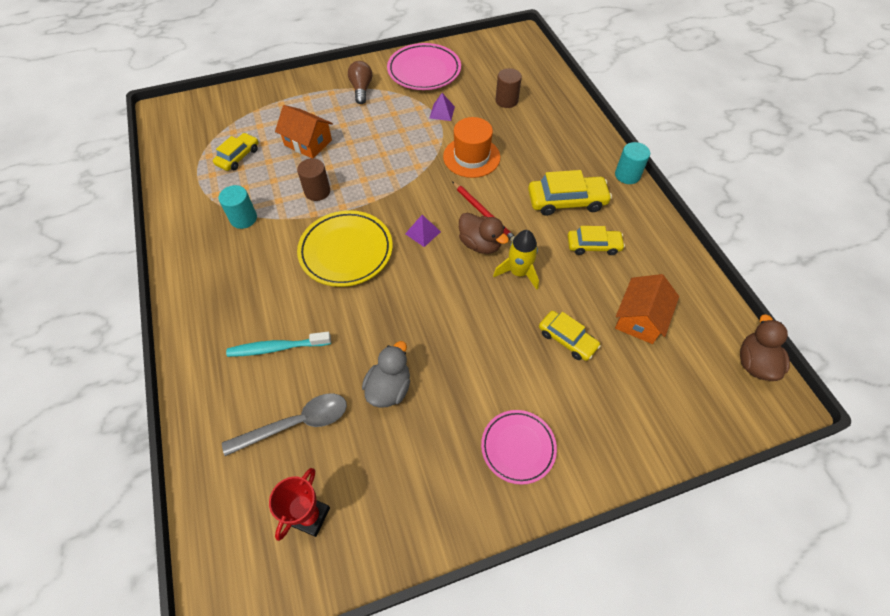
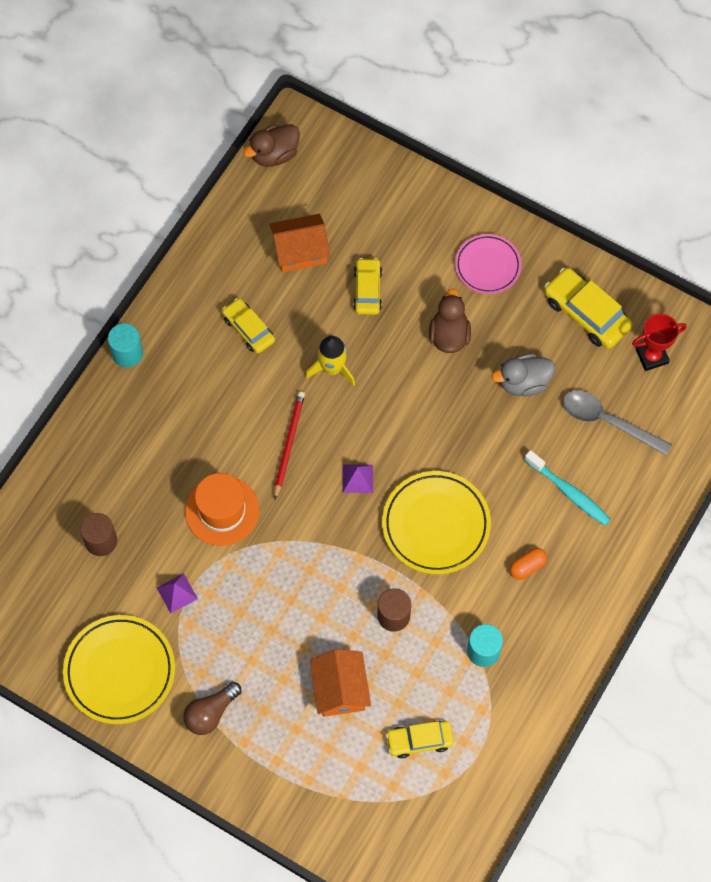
camera: 130 degrees left, 10 degrees up
pink plate [387,43,461,90] -> yellow plate [63,615,175,724]
brown duck [459,213,509,254] -> brown duck moved to [429,288,471,353]
yellow car [528,170,612,216] -> yellow car moved to [544,268,633,348]
none -> orange capsule [510,548,547,580]

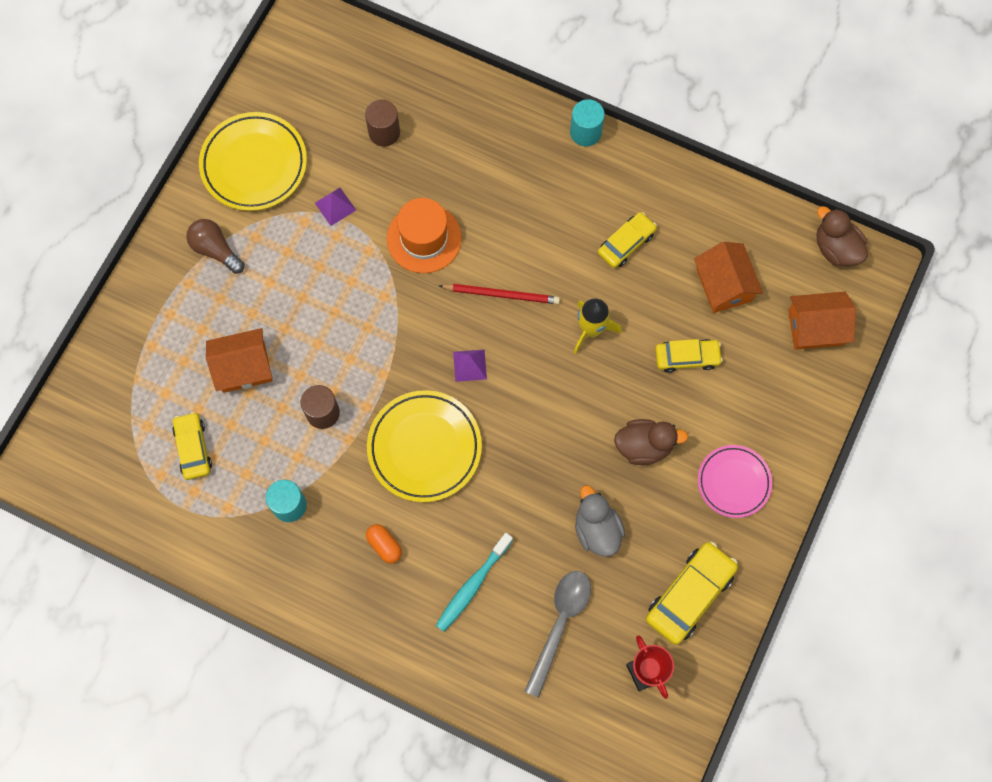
camera: 85 degrees right, 5 degrees up
none -> orange house [788,292,856,350]

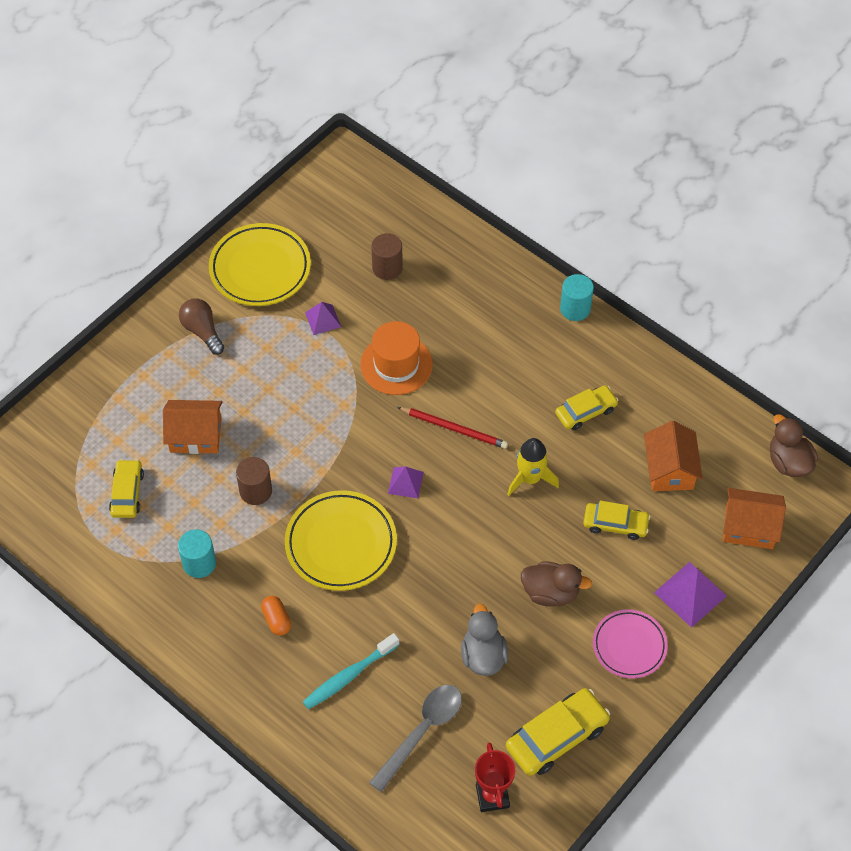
camera: 15 degrees right, 15 degrees down
none -> purple pyramid [654,562,727,628]

